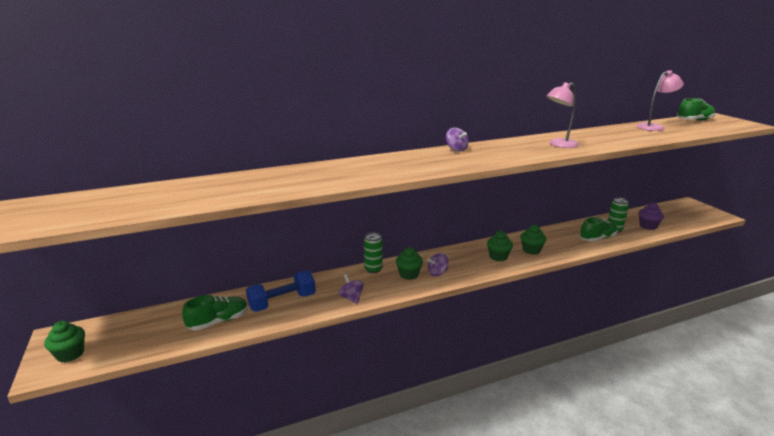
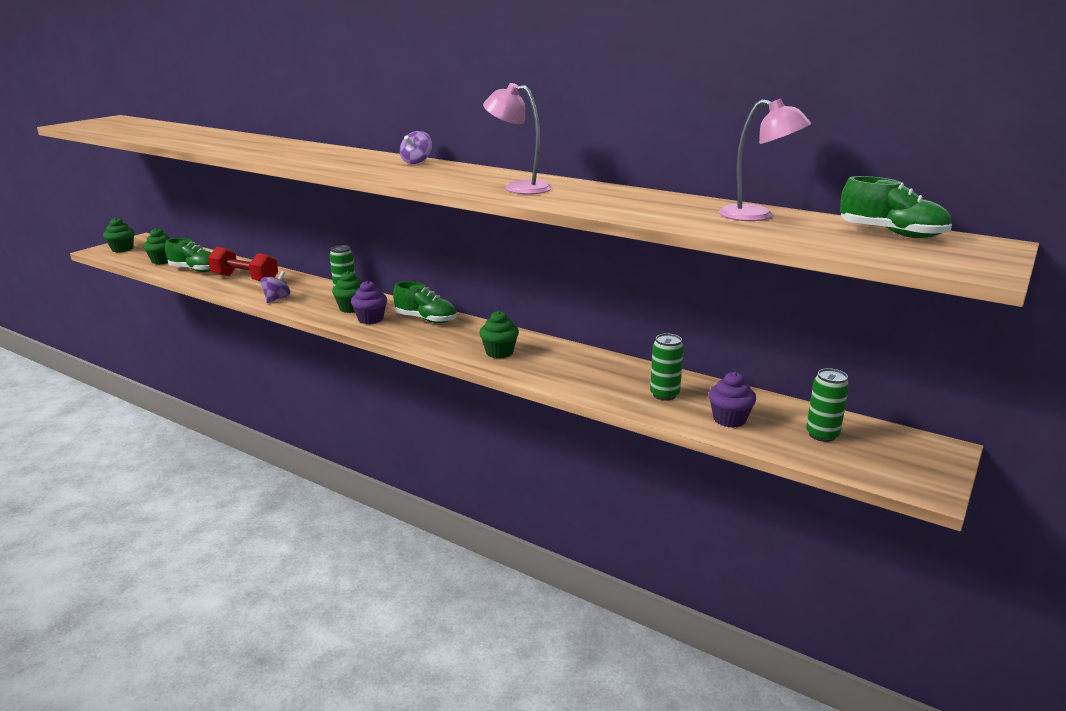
camera: 55 degrees right, 0 degrees up
blue dumbbell [246,270,316,312] -> red dumbbell [208,247,278,282]
purple spinning top [427,253,448,276] -> purple cupcake [351,280,387,324]
green cupcake [487,231,513,261] -> green cupcake moved to [143,228,171,264]
green shoe [580,217,618,242] -> green shoe moved to [393,281,457,323]
none -> green can [806,368,849,442]

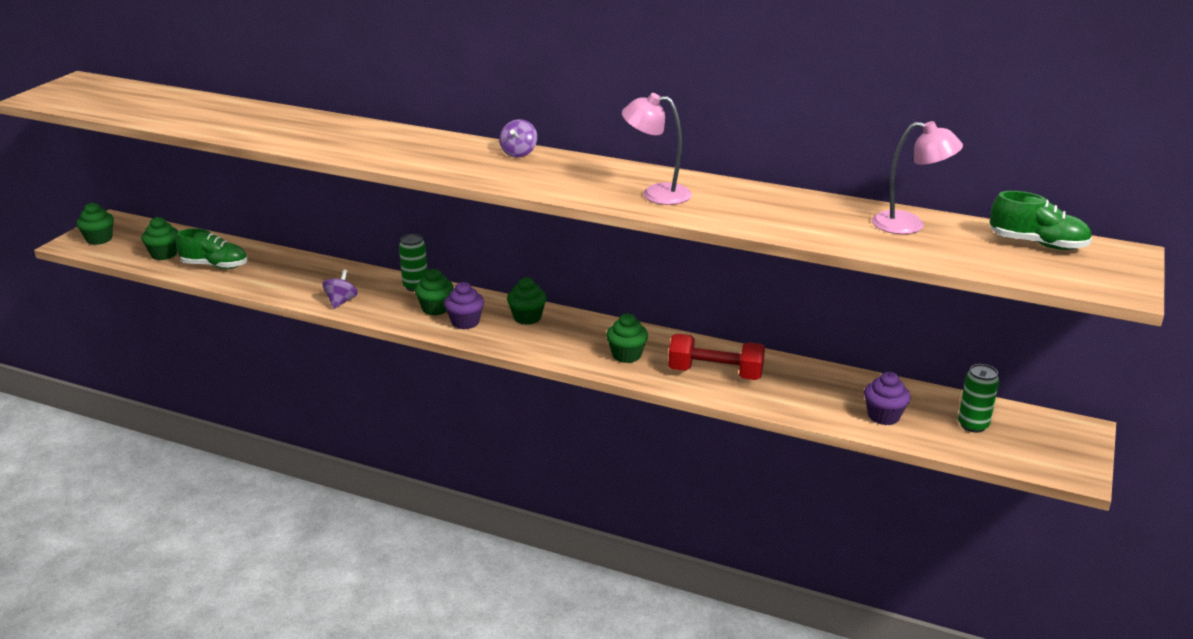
camera: 10 degrees left, 5 degrees up
red dumbbell [208,247,278,282] -> red dumbbell moved to [668,334,765,380]
green shoe [393,281,457,323] -> green cupcake [507,277,547,325]
green can [650,333,684,401] -> none

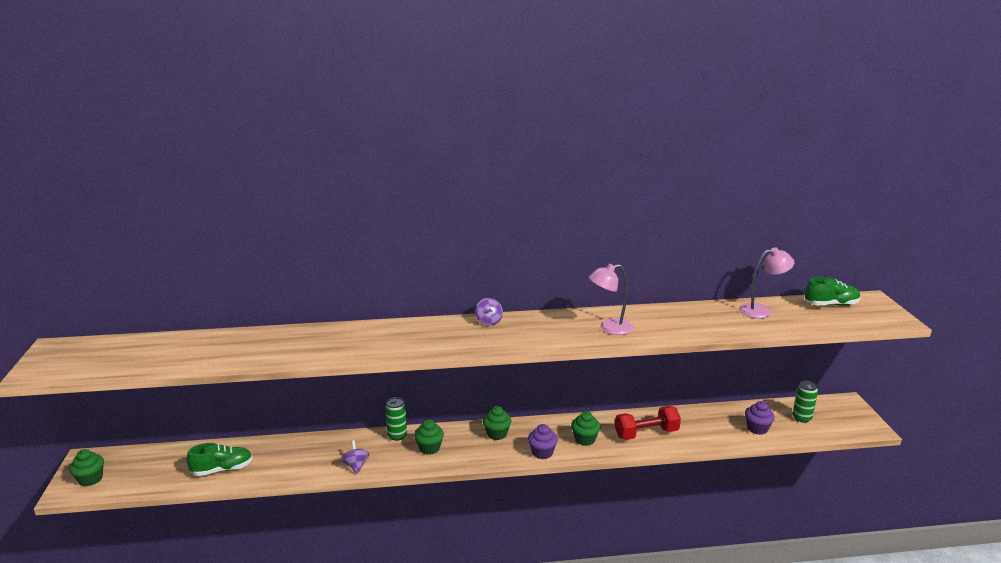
camera: 30 degrees left, 5 degrees down
green cupcake [142,217,178,260] -> none
purple cupcake [444,282,484,329] -> purple cupcake moved to [528,424,558,459]

